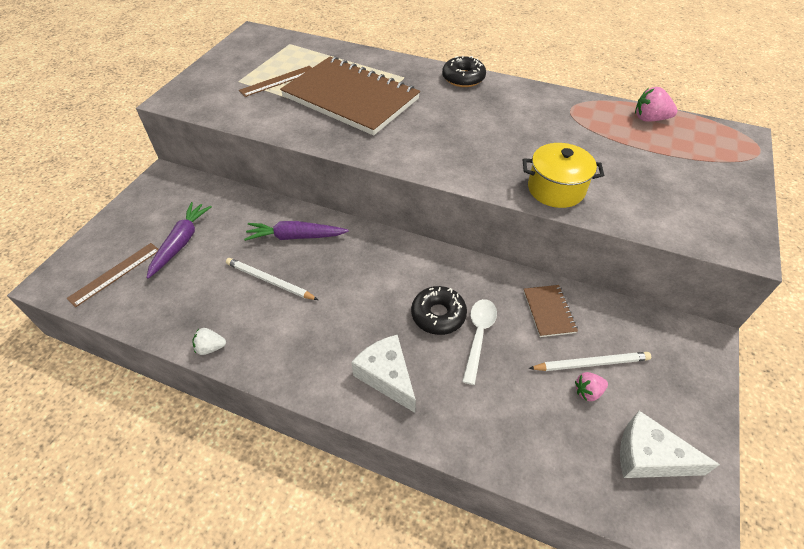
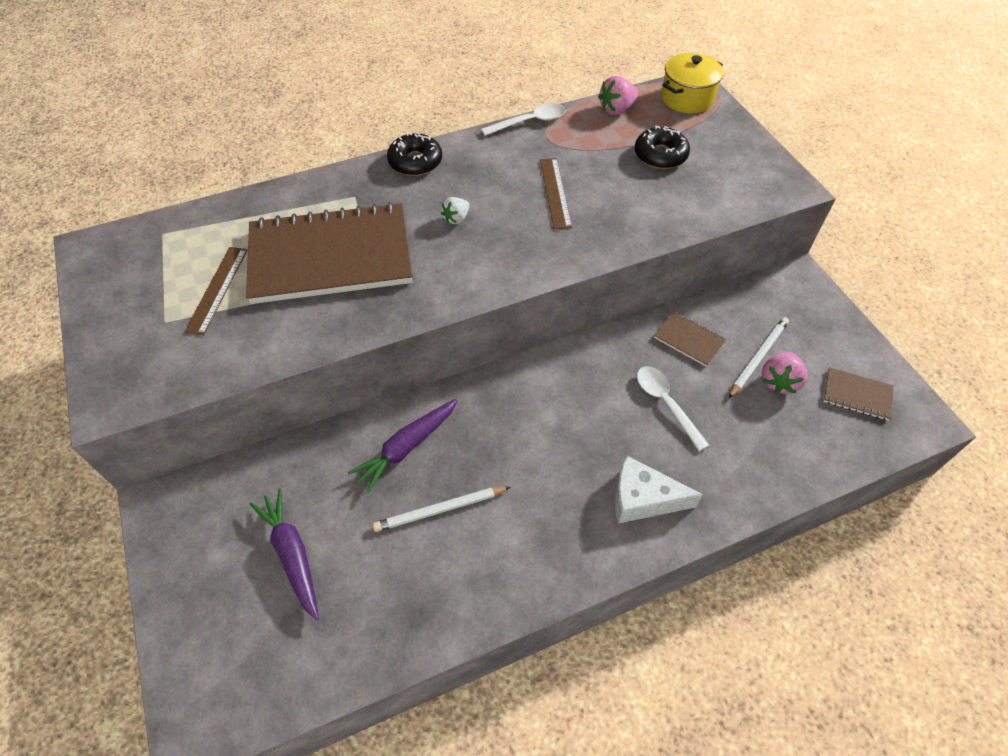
camera: 45 degrees left, 5 degrees up
brown ruler [67,243,159,307] -> brown ruler moved to [540,158,572,229]
white strawberry [192,328,226,355] -> white strawberry moved to [441,197,470,224]
black donut [411,286,467,335] -> black donut moved to [635,126,690,169]
yellow pot [523,143,604,208] -> yellow pot moved to [661,53,724,113]
pink strawberry [575,372,608,401] -> pink strawberry [762,352,808,394], size x1.52
white cheese [620,411,720,478] -> brown notebook [823,367,894,421]
none -> white spoon [481,103,566,136]

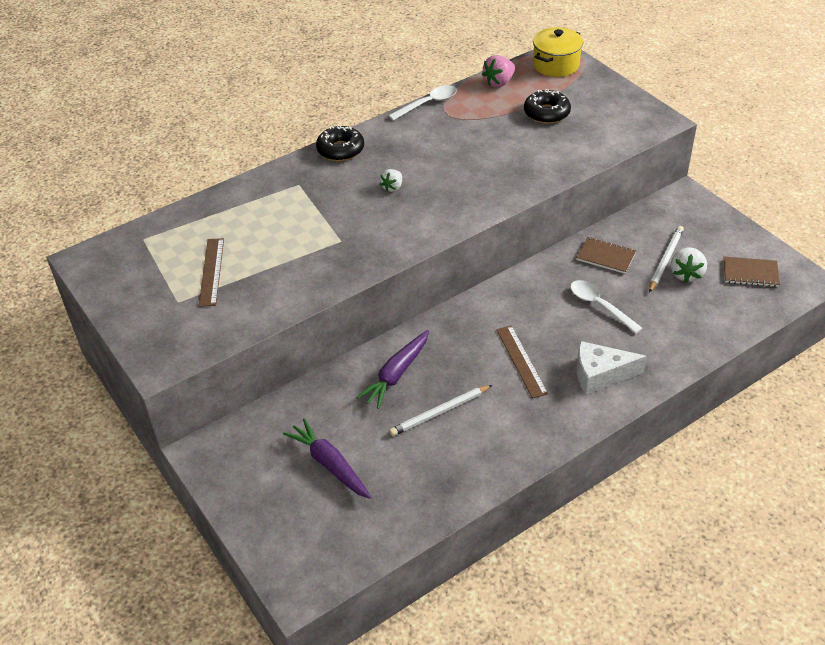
camera: 10 degrees left, 10 degrees down
brown notebook [246,202,413,304] -> none
brown ruler [540,158,572,229] -> brown ruler moved to [496,325,548,398]
pink strawberry [762,352,808,394] -> white strawberry [671,248,707,283]

